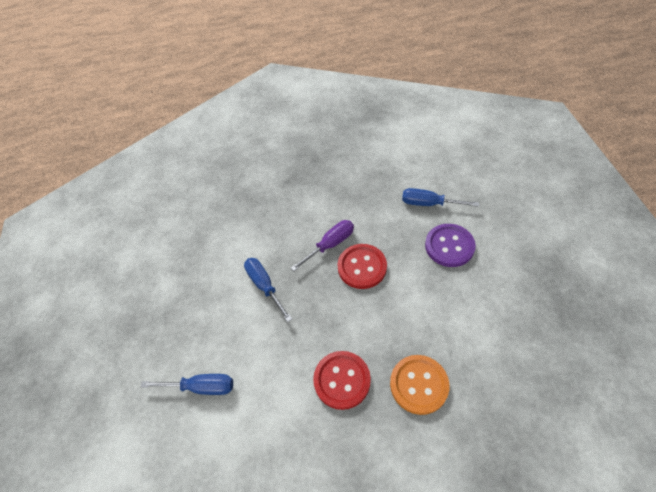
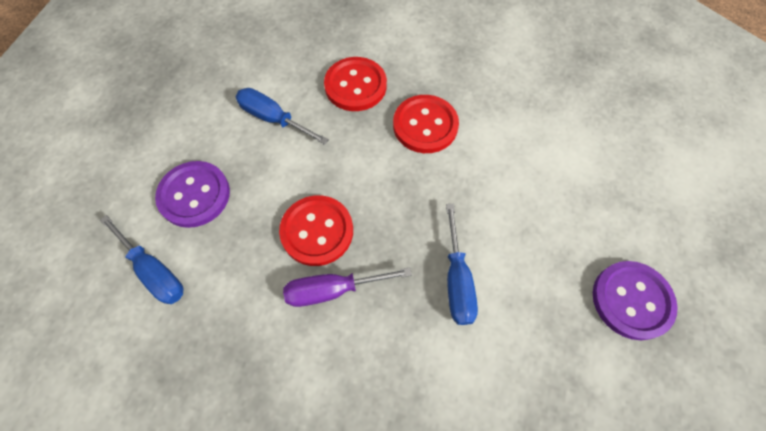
camera: 155 degrees left, 10 degrees up
blue screwdriver [141,374,233,395] -> blue screwdriver moved to [236,88,329,145]
orange button [390,355,449,415] -> red button [324,57,387,111]
none -> purple button [593,261,677,340]

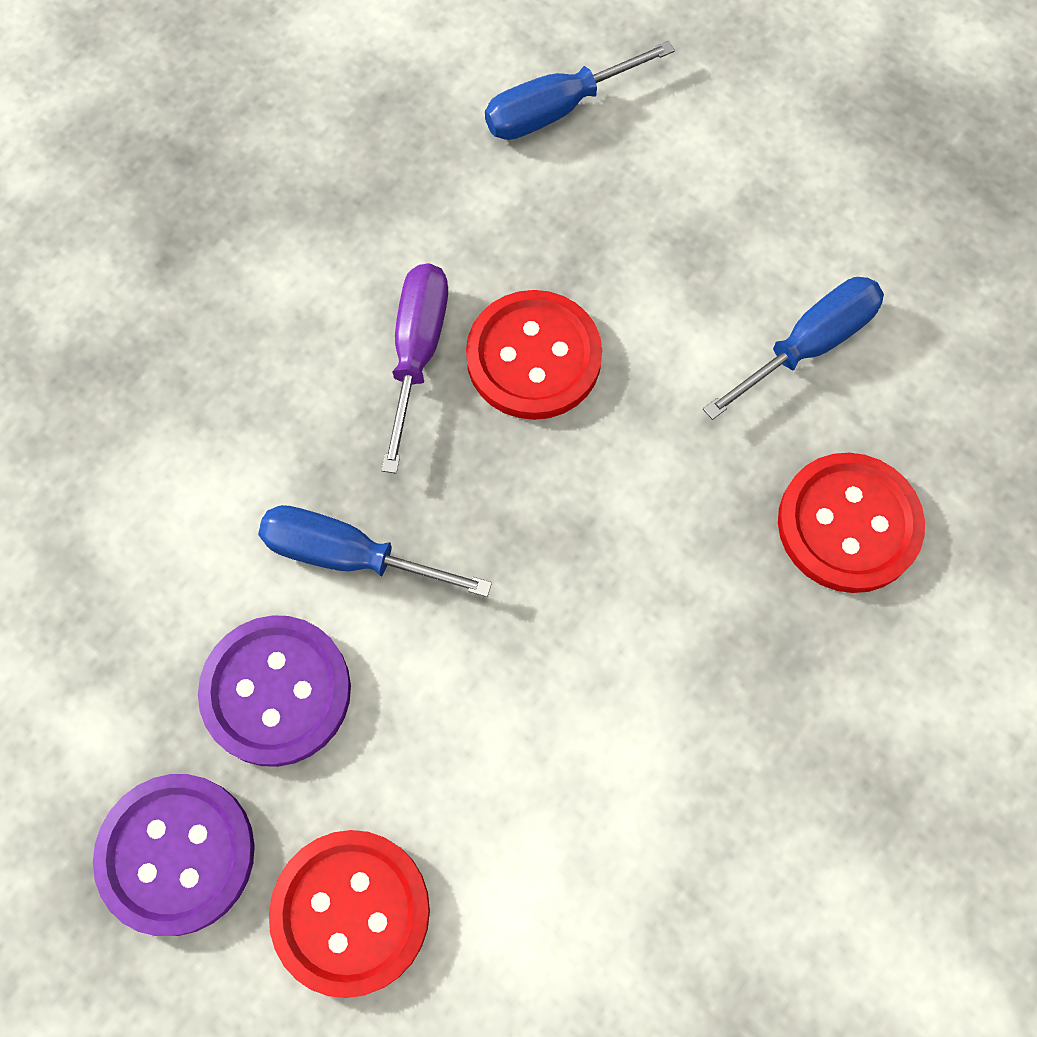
camera: 110 degrees right, 5 degrees up
purple button [155,161,230,228] -> purple button moved to [198,615,351,767]
red button [393,95,459,153] -> red button moved to [269,830,430,998]

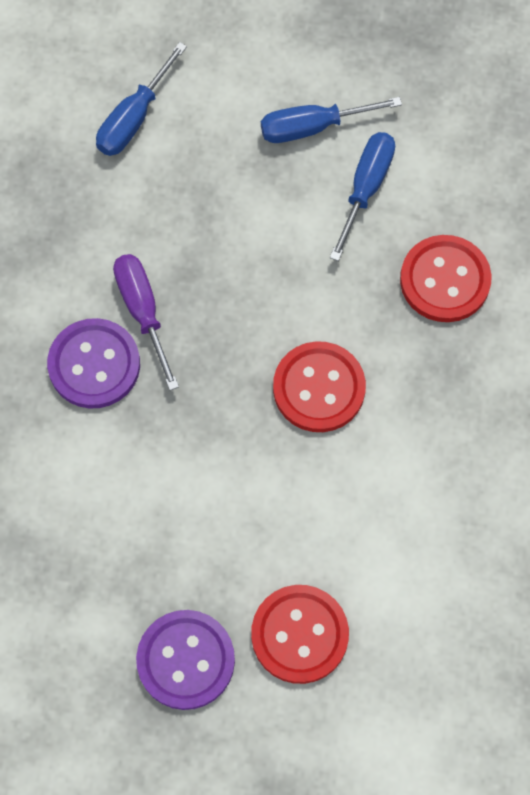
camera: 30 degrees left, 0 degrees up
purple button [198,615,351,767] -> purple button moved to [47,318,140,409]
blue screwdriver [258,505,492,597] -> blue screwdriver moved to [261,97,402,143]
red button [466,290,602,420] -> red button moved to [273,341,366,432]

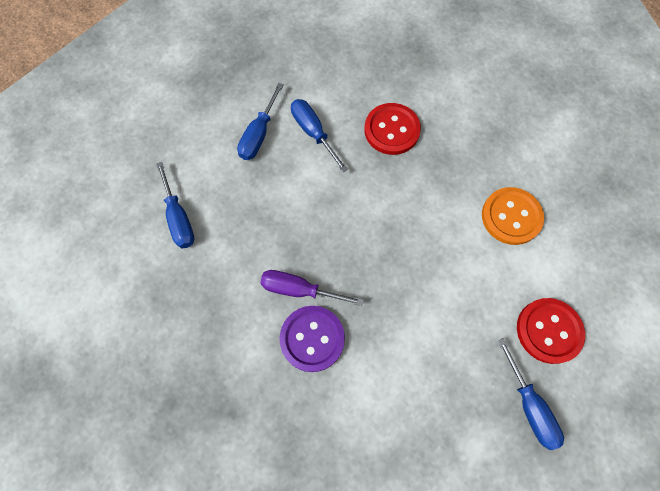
camera: 55 degrees left, 0 degrees up
purple button [136,610,235,710] -> blue screwdriver [497,338,564,450]
red button [273,341,366,432] -> none
none -> orange button [482,187,544,245]

